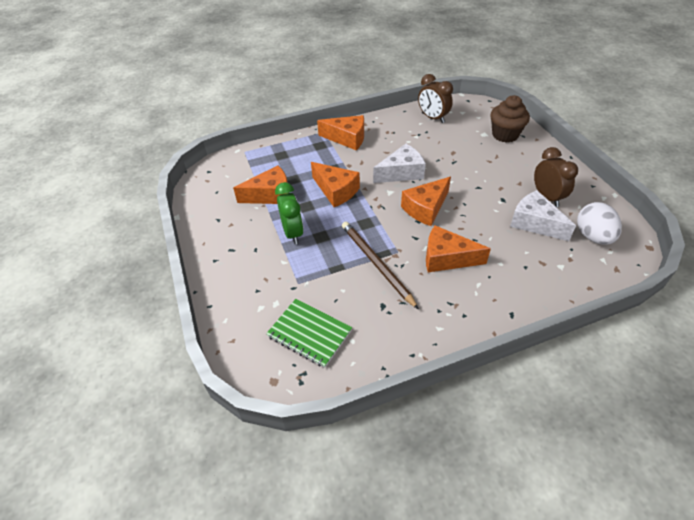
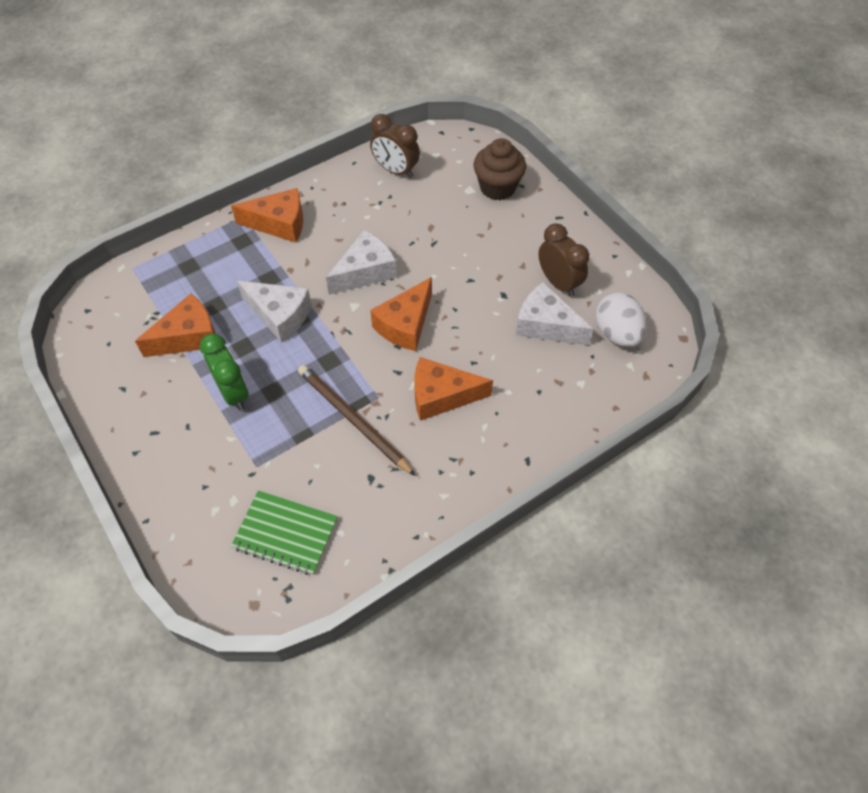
camera: 15 degrees left, 10 degrees up
orange cheese [311,162,360,207] -> white cheese [237,281,312,343]

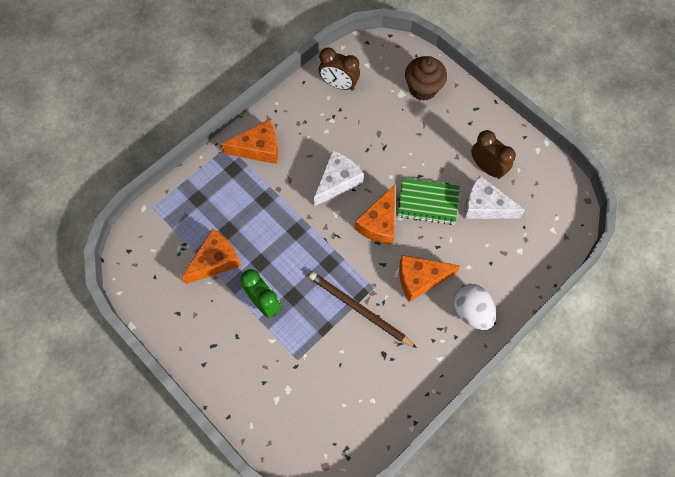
camera: 10 degrees left, 10 degrees up
green notebook [231,490,338,575] -> green notebook moved to [397,178,460,225]
white cheese [237,281,312,343] -> none
white egg [595,292,647,347] -> white egg moved to [453,284,496,330]

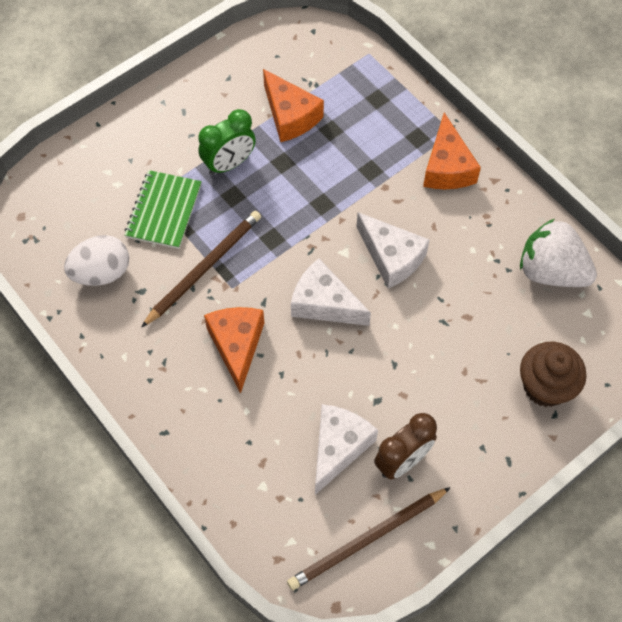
camera: 95 degrees right, 5 degrees down
brown clock [319,47,360,90] -> white strawberry [520,219,597,287]
orange cheese [355,185,395,245] -> white cheese [291,259,371,326]
green notebook [397,178,460,225] -> green notebook moved to [125,170,202,249]
white egg [453,284,496,330] -> white egg moved to [64,235,129,286]
none -> brown pencil [287,487,451,590]

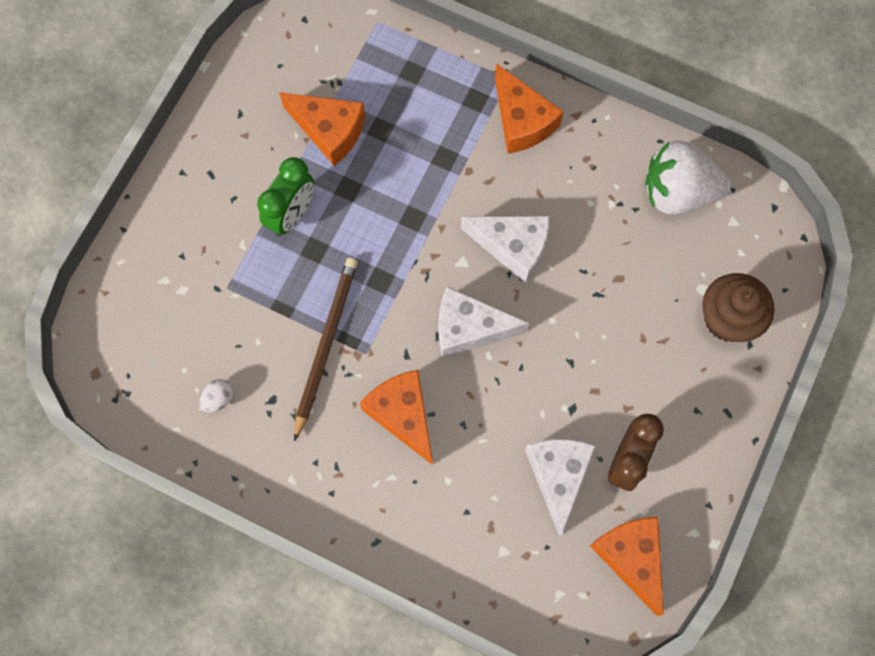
camera: 25 degrees left, 10 degrees up
white egg [64,235,129,286] -> white egg [200,379,233,413], size x0.50
green notebook [125,170,202,249] -> none
brown pencil [287,487,451,590] -> orange cheese [590,517,664,616]

